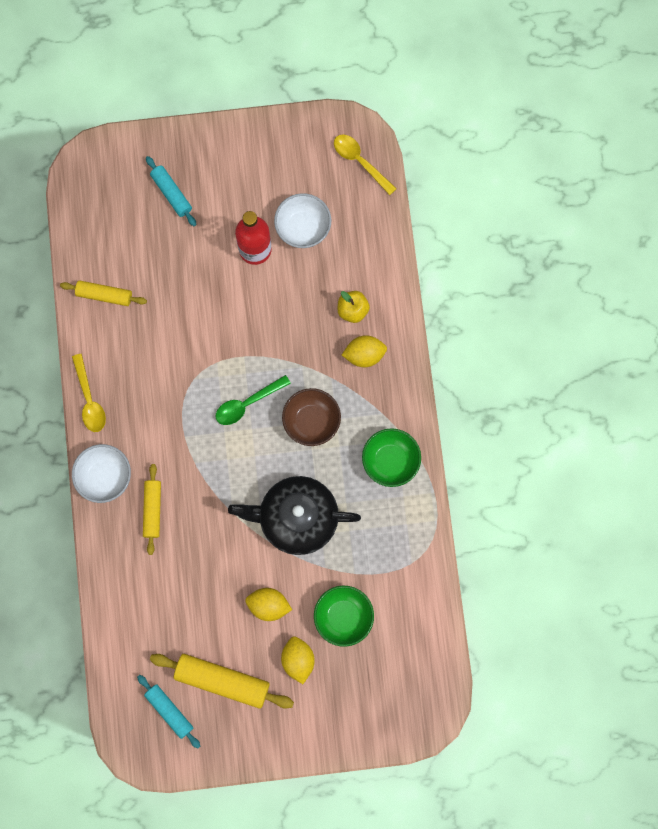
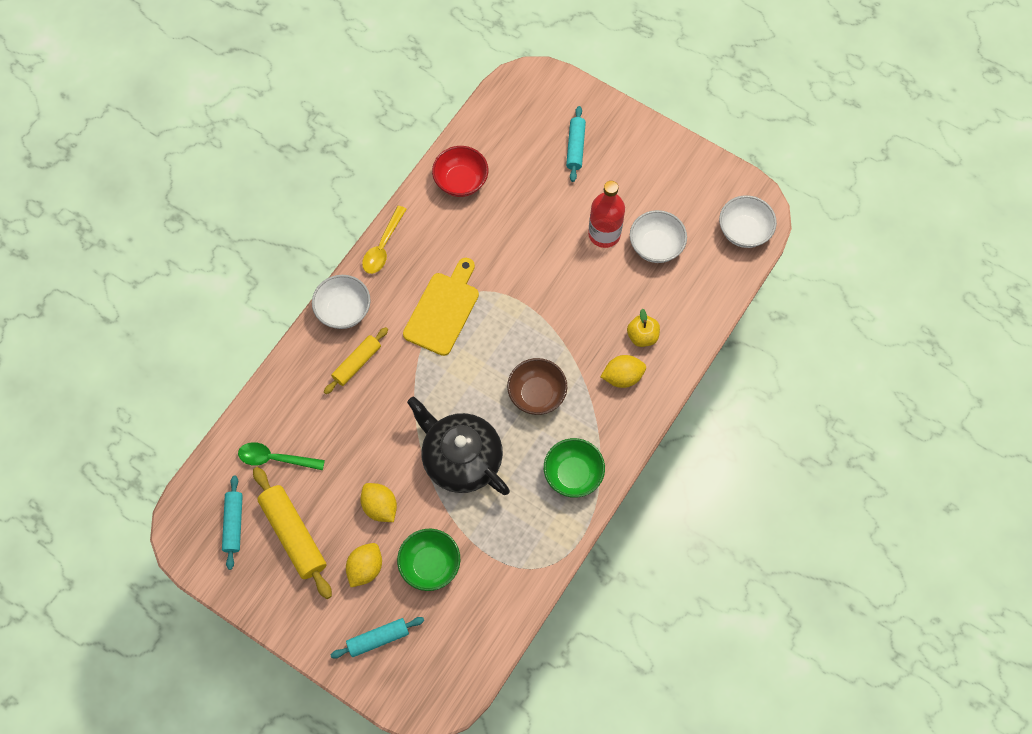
camera: 40 degrees right, 10 degrees down
yellow rolling pin [60,280,147,306] -> red bowl [432,146,488,197]
green spoon [216,375,291,425] -> green spoon moved to [238,442,325,470]
yellow spoon [334,134,397,195] -> white bowl [719,195,777,248]
yellow lemon [342,335,387,367] -> yellow lemon turned 45 degrees counterclockwise [601,355,646,388]
none -> turquoise rolling pin [331,617,424,659]
none -> yellow cutting board [403,258,479,356]

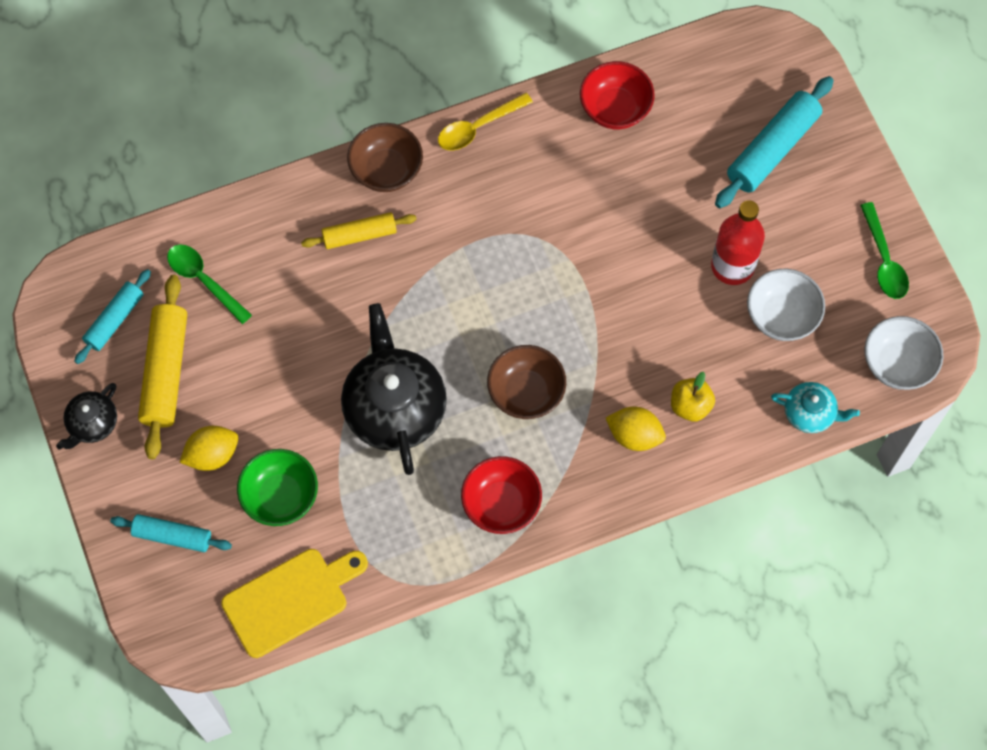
camera: 35 degrees right, 0 degrees up
white bowl [312,275,370,329] -> brown bowl [347,123,423,192]
yellow lemon [360,483,397,522] -> none
yellow cutting board [403,258,479,356] -> yellow cutting board moved to [221,549,368,658]
green bowl [544,438,605,498] -> red bowl [461,456,542,534]
turquoise rolling pin [566,106,586,182] -> turquoise rolling pin [715,76,834,208], size x1.61
none -> black teapot [56,383,117,449]
none -> turquoise teapot [771,382,860,433]
none -> green spoon [860,202,909,299]

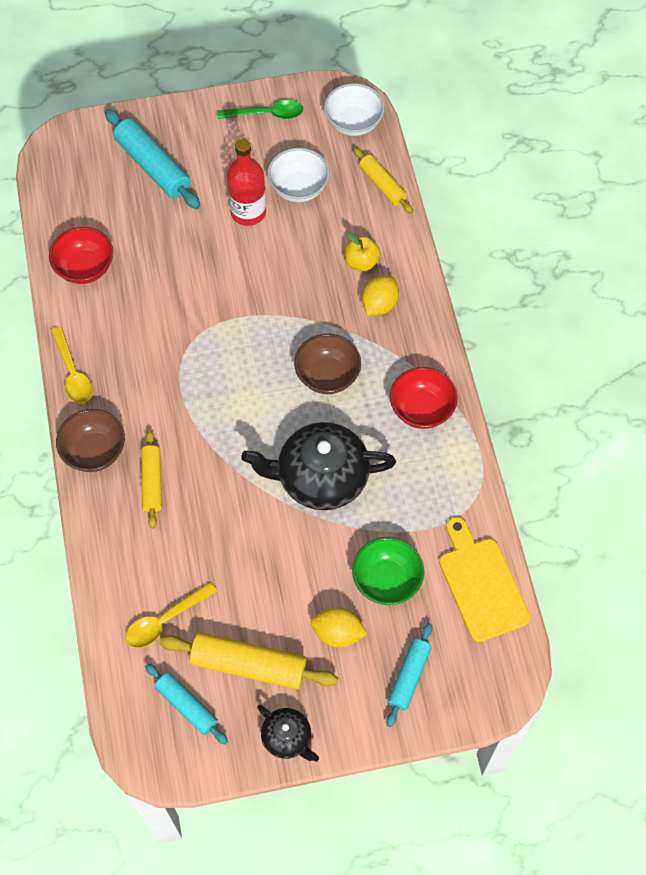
camera: 80 degrees left, 5 degrees down
green spoon [167,244,252,324] -> yellow spoon [126,582,217,648]
yellow lemon [179,426,238,471] -> yellow lemon turned 60 degrees counterclockwise [311,607,367,648]
turquoise teapot [771,382,860,433] -> yellow rolling pin [353,147,413,214]

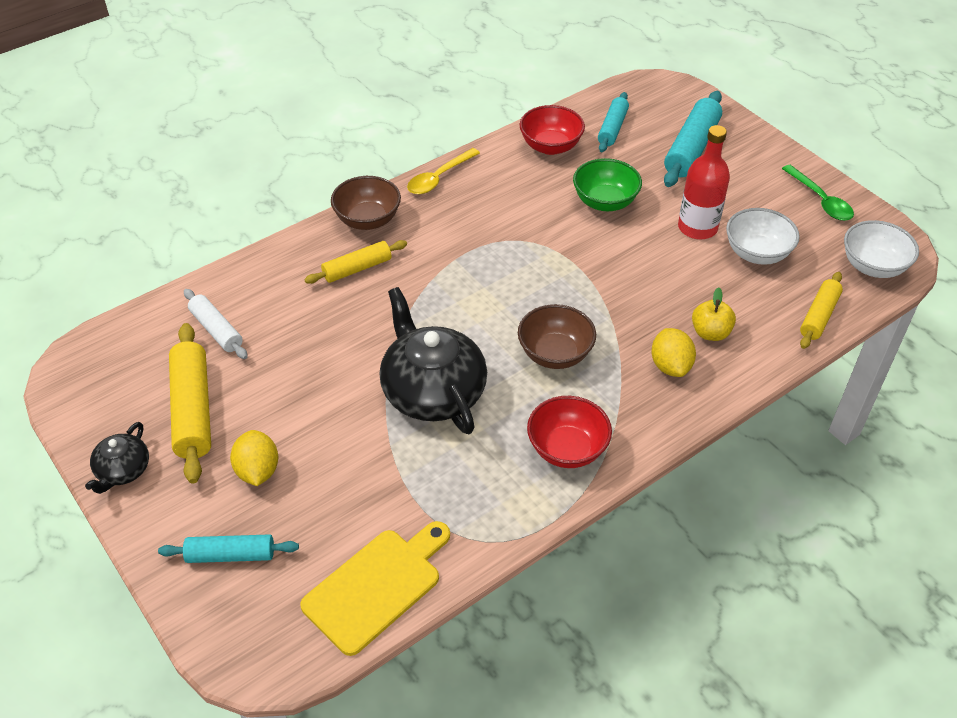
camera: 65 degrees right, 15 degrees down
yellow spoon [126,582,217,648] -> white rolling pin [184,289,248,359]
turquoise rolling pin [145,664,228,745] -> turquoise rolling pin moved to [598,92,629,152]
green bowl [352,537,424,605] -> green bowl moved to [573,158,642,211]
yellow lemon [362,275,399,316] -> yellow lemon turned 75 degrees clockwise [651,328,696,377]

